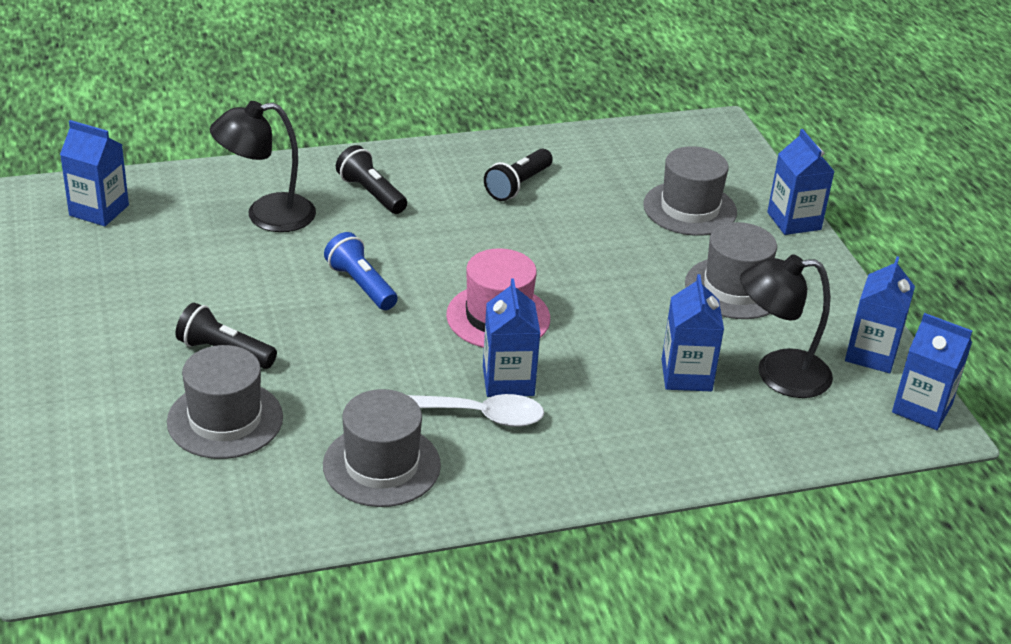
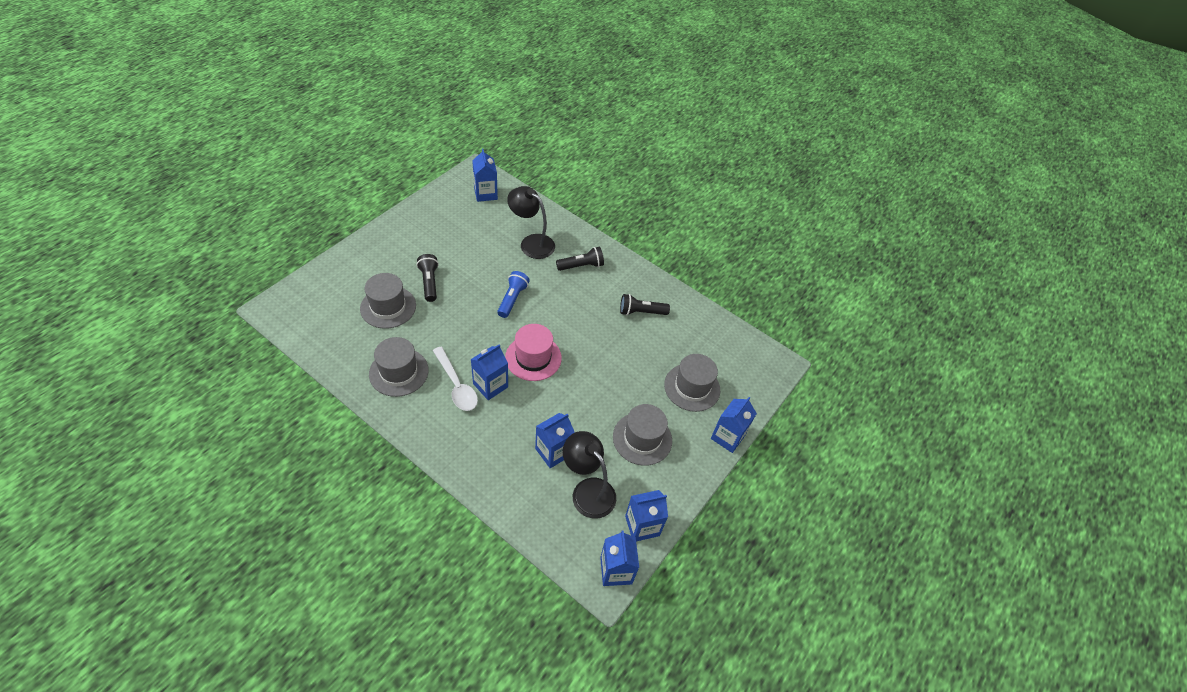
camera: 50 degrees right, 15 degrees up
black flashlight [336,145,407,214] -> black flashlight turned 60 degrees clockwise [556,247,604,271]

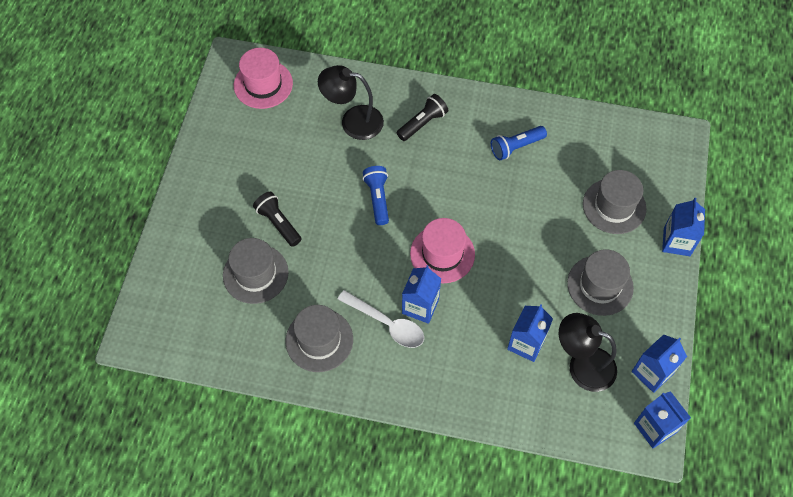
camera: 20 degrees left, 10 degrees up
blue carton [472,149,498,202] -> pink hat [234,48,293,109]
black flashlight [620,294,670,316] -> blue flashlight [491,126,547,160]

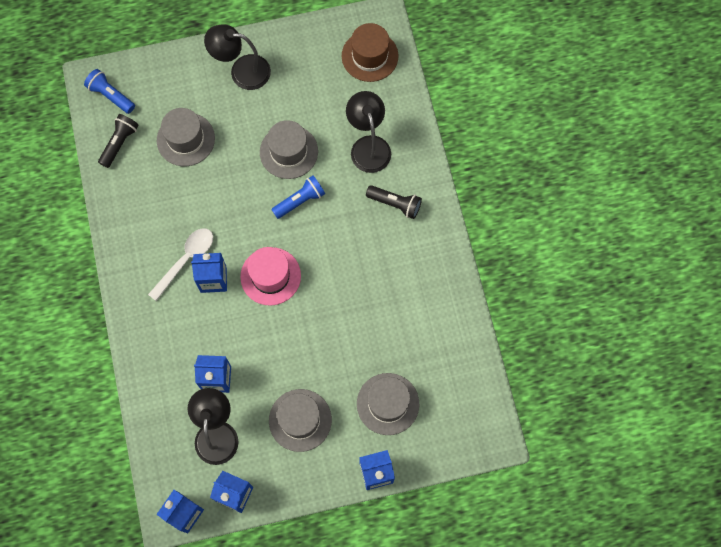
camera: 65 degrees right, 10 degrees up
pink hat [234,48,293,109] -> brown hat [342,23,398,82]
black flashlight [253,192,302,247] -> black flashlight moved to [98,114,139,168]
grey hat [285,305,353,372] -> grey hat moved to [260,120,318,179]
white spoon [338,290,424,348] -> white spoon turned 150 degrees counterclockwise [148,228,213,301]
blue flashlight [491,126,547,160] -> blue flashlight moved to [84,69,135,114]
none -> black lamp [204,25,271,90]

